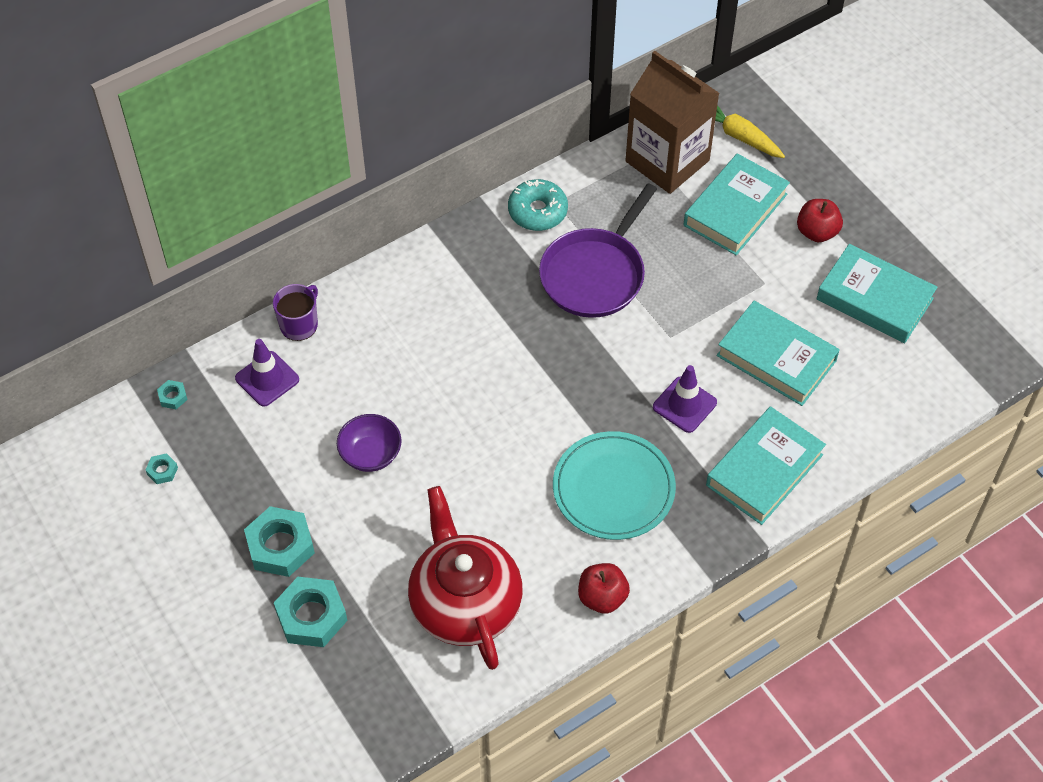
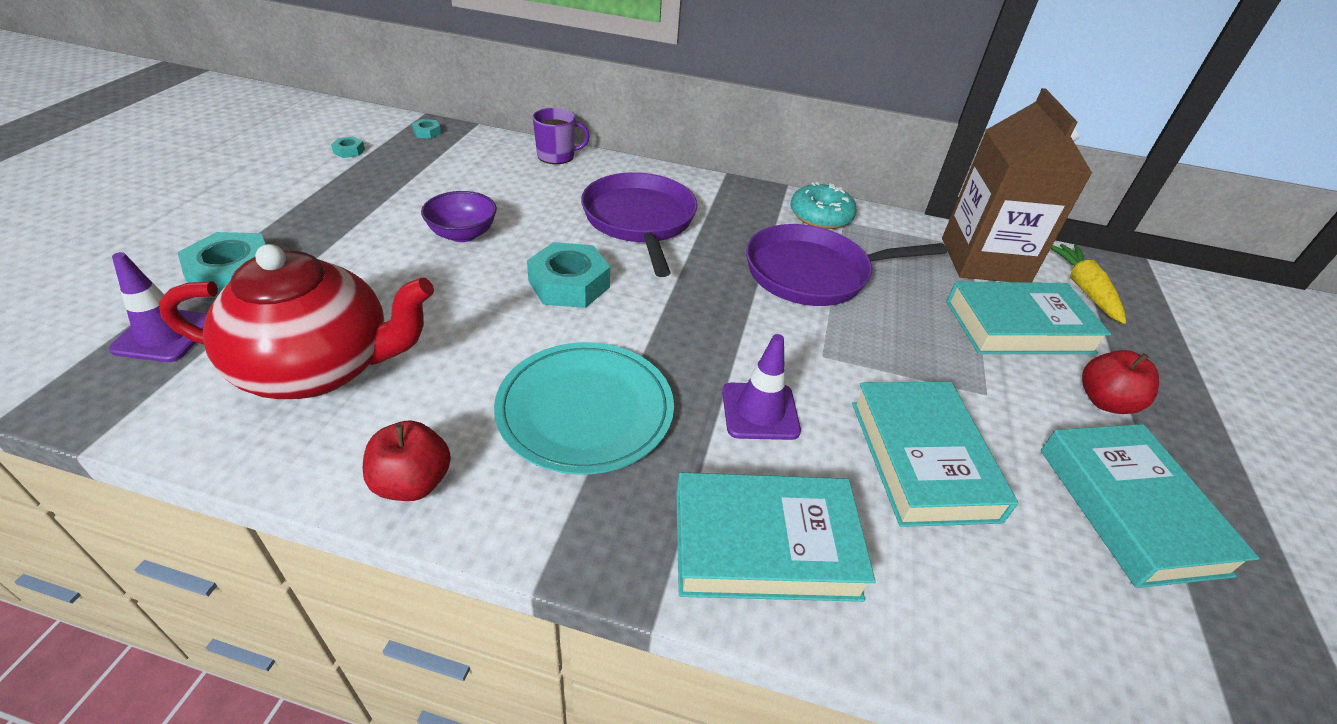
camera: 45 degrees right, 15 degrees down
purple traffic cone [235,339,299,407] -> purple traffic cone moved to [109,252,207,362]
turquoise nut [244,506,315,577] -> turquoise nut moved to [527,242,610,308]
red teapot [408,486,523,670] -> red teapot turned 60 degrees clockwise [159,244,434,399]
none -> purple pan [581,172,698,277]

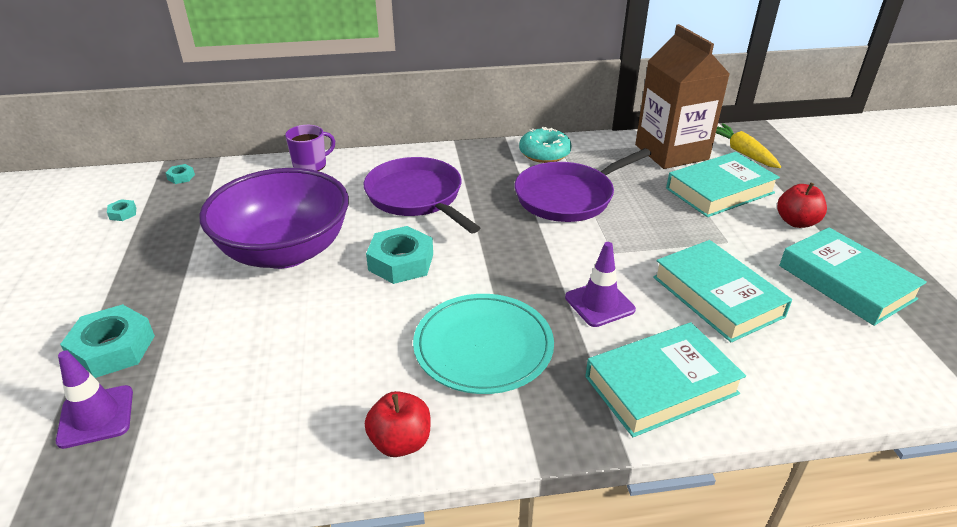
camera: 20 degrees left, 5 degrees down
red teapot [159,244,434,399] -> none
purple bowl [421,191,497,242] -> purple bowl [199,168,349,269], size x2.21

